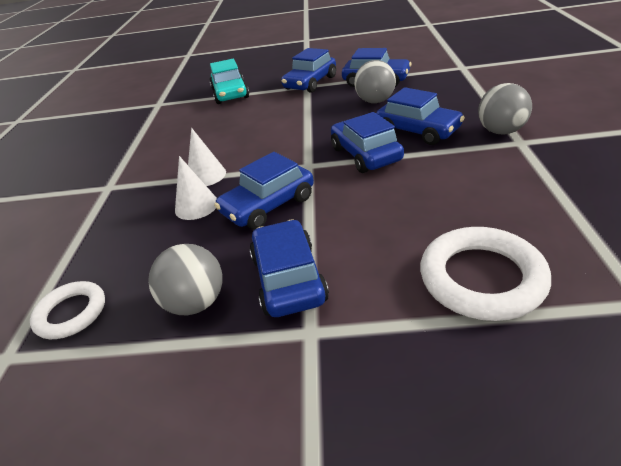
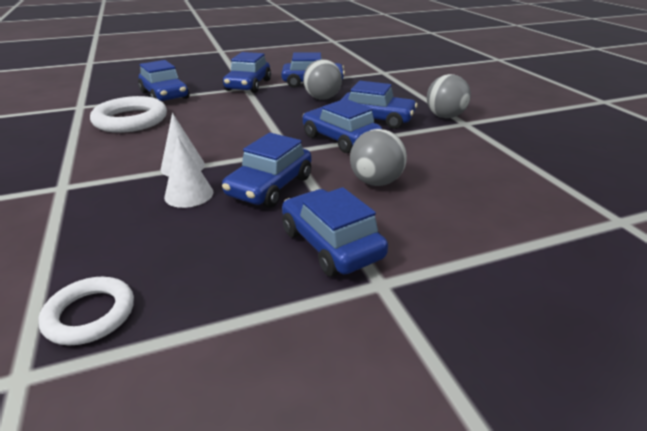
camera: 25 degrees left, 5 degrees down
grey ball [148,244,223,315] -> grey ball moved to [350,129,407,186]
turquoise car [210,59,249,104] -> blue car [138,60,189,101]
white ring [420,227,551,321] -> white ring moved to [90,96,167,133]

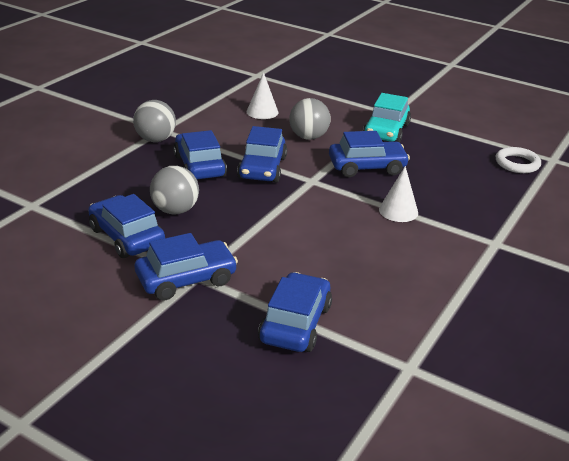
camera: 130 degrees left, 0 degrees up
white ring [90,96,167,133] -> none
white cone [164,137,213,208] -> white cone moved to [247,72,279,119]
blue car [282,187,388,277] -> turquoise car [363,93,411,143]

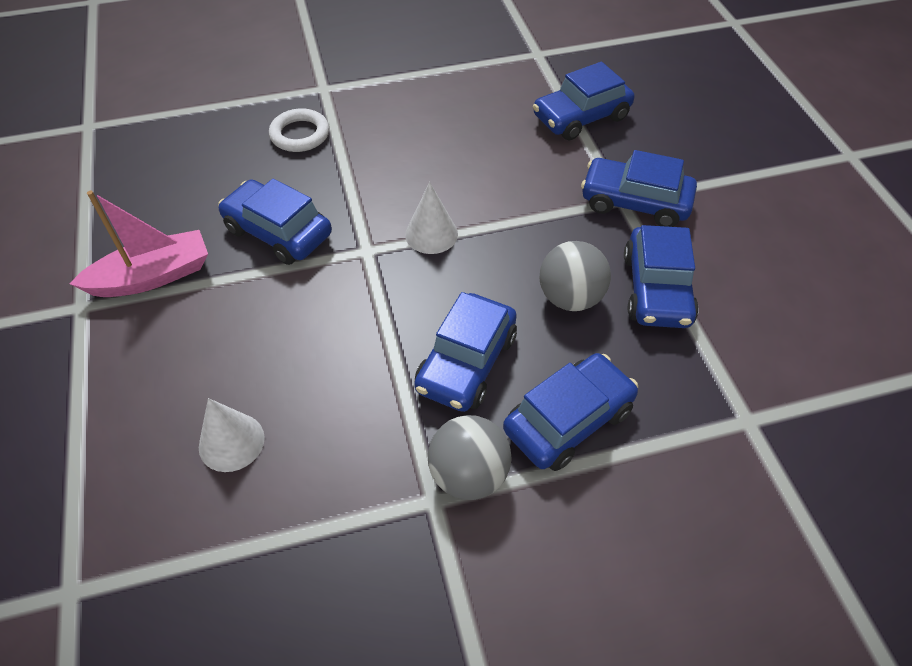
camera: 135 degrees left, 20 degrees up
blue car [237,126,287,183] -> blue car moved to [503,353,638,471]
grey ball [289,98,331,140] -> none
turquoise car [363,93,411,143] -> pink boat [70,191,208,297]
white cone [379,166,418,222] -> white cone moved to [405,182,458,254]
white ring [496,147,541,173] -> white ring moved to [269,108,329,152]

